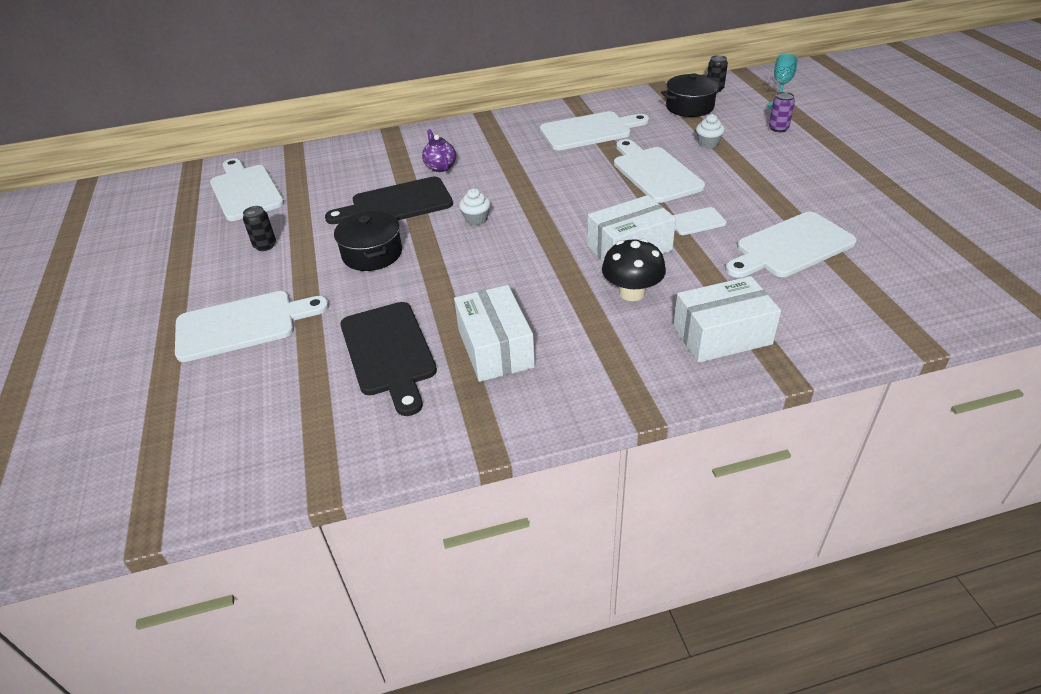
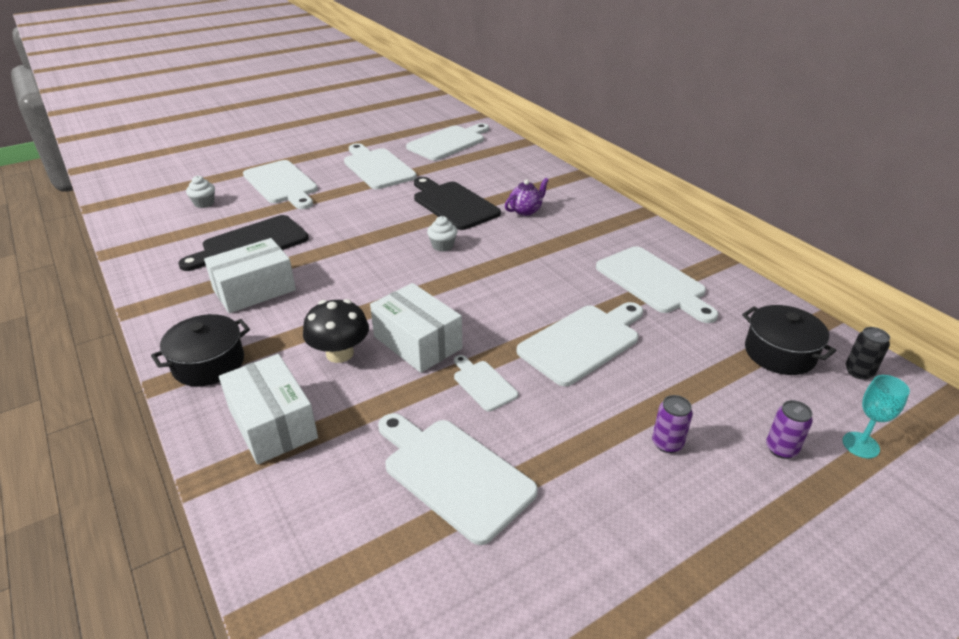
camera: 70 degrees right, 5 degrees down
black can [243,206,276,251] -> white cutting board [344,143,417,189]
black pot [334,211,402,271] -> black pot moved to [151,314,250,386]
white cupcake [696,114,725,148] -> white cupcake moved to [186,175,215,208]
none -> purple can [652,395,693,453]

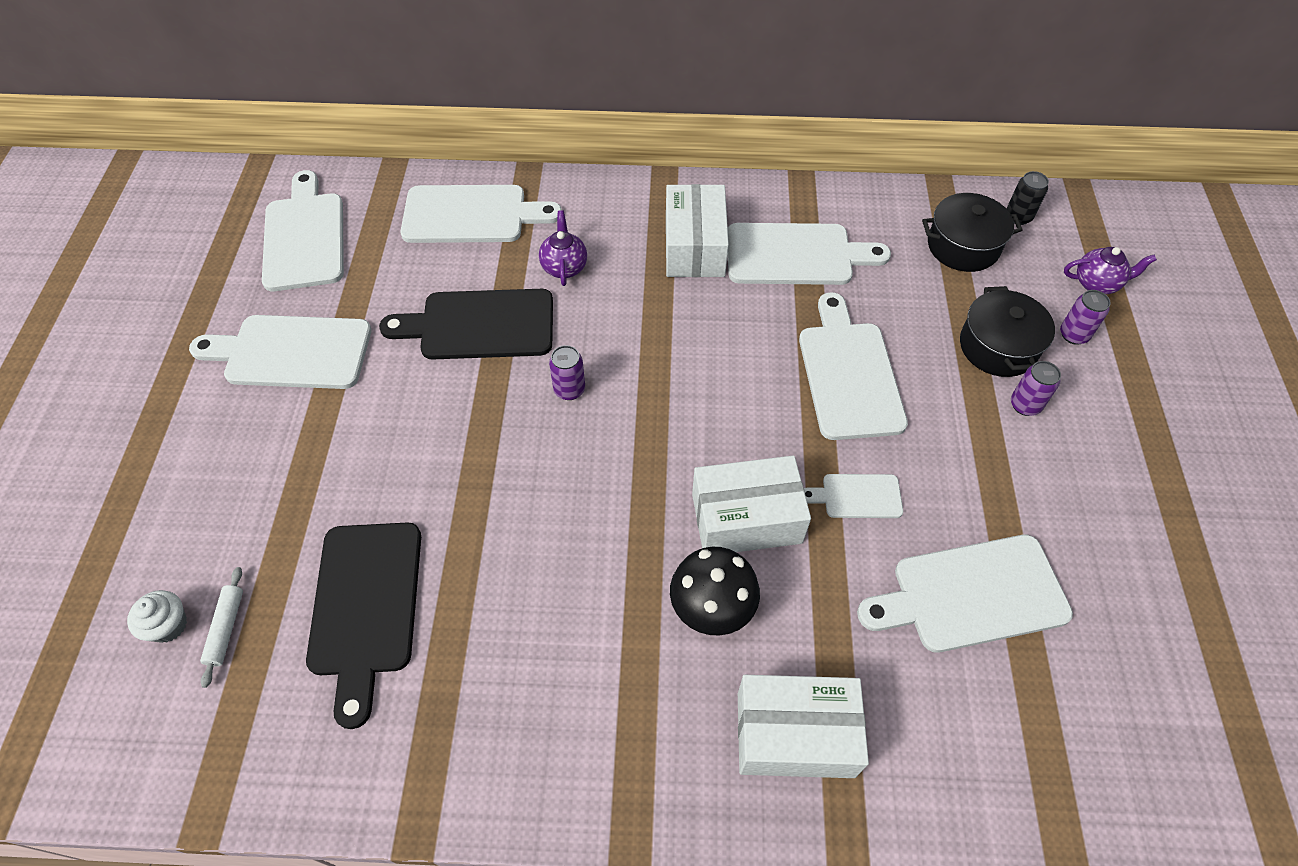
camera: 55 degrees left, 20 degrees up
black pot [151,314,250,386] -> black pot moved to [960,286,1055,377]
white box [204,238,296,313] -> white box moved to [666,184,729,277]
white cutting board [243,160,318,209] -> white cutting board moved to [400,185,562,243]
white cupcake [427,216,457,252] -> purple can [549,345,585,400]
turquoise goblet [843,375,910,458] -> purple teapot [1064,247,1157,294]
none -> white rolling pin [200,567,243,688]

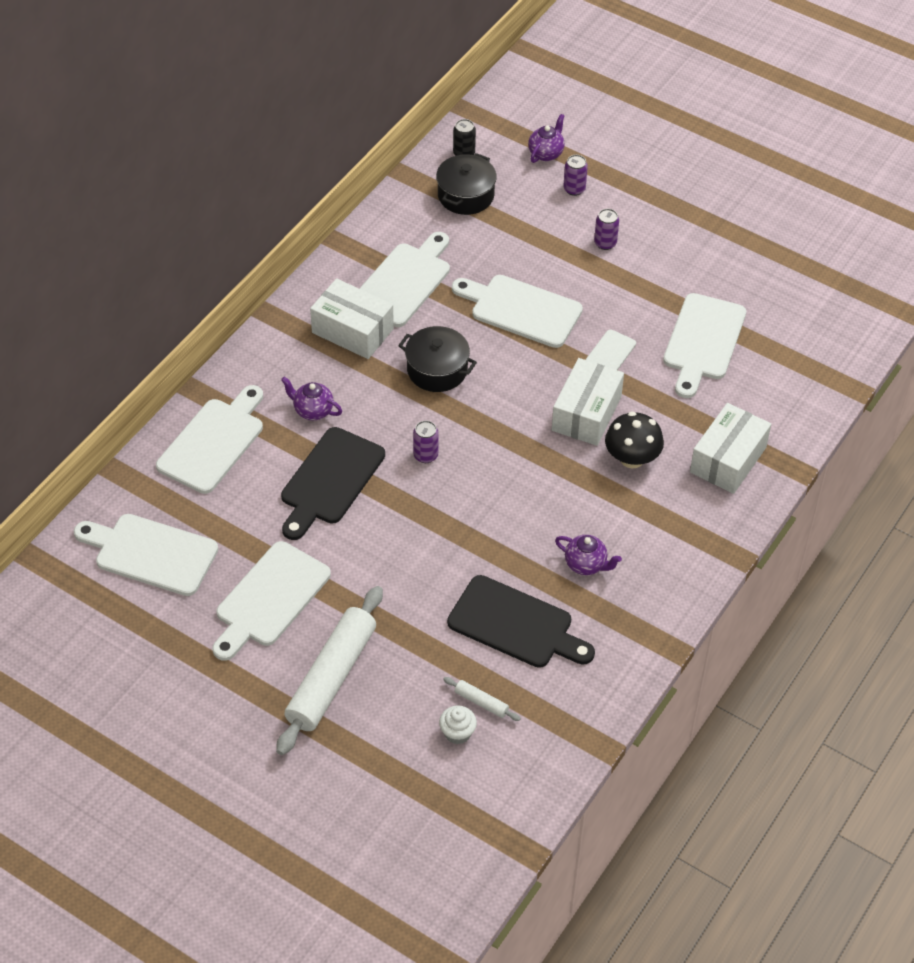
camera: 60 degrees left, 5 degrees down
black pot [960,286,1055,377] -> black pot moved to [398,326,477,392]
none -> white rolling pin [276,586,383,755]
none -> purple teapot [555,535,622,575]

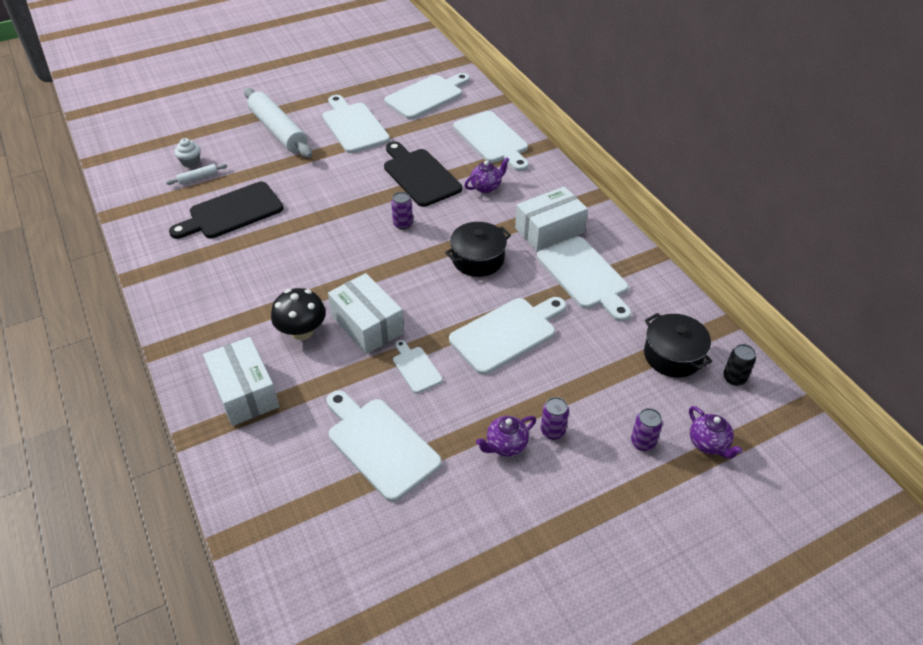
camera: 120 degrees right, 5 degrees down
purple teapot [555,535,622,575] -> purple teapot moved to [476,416,536,457]

